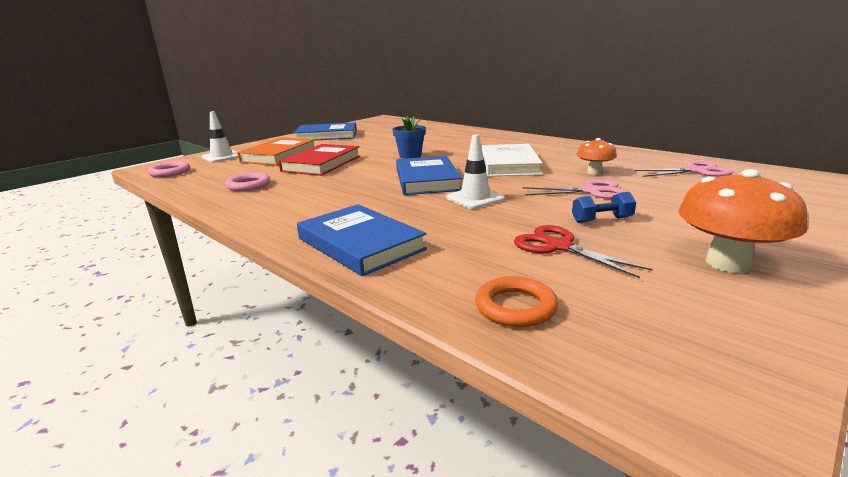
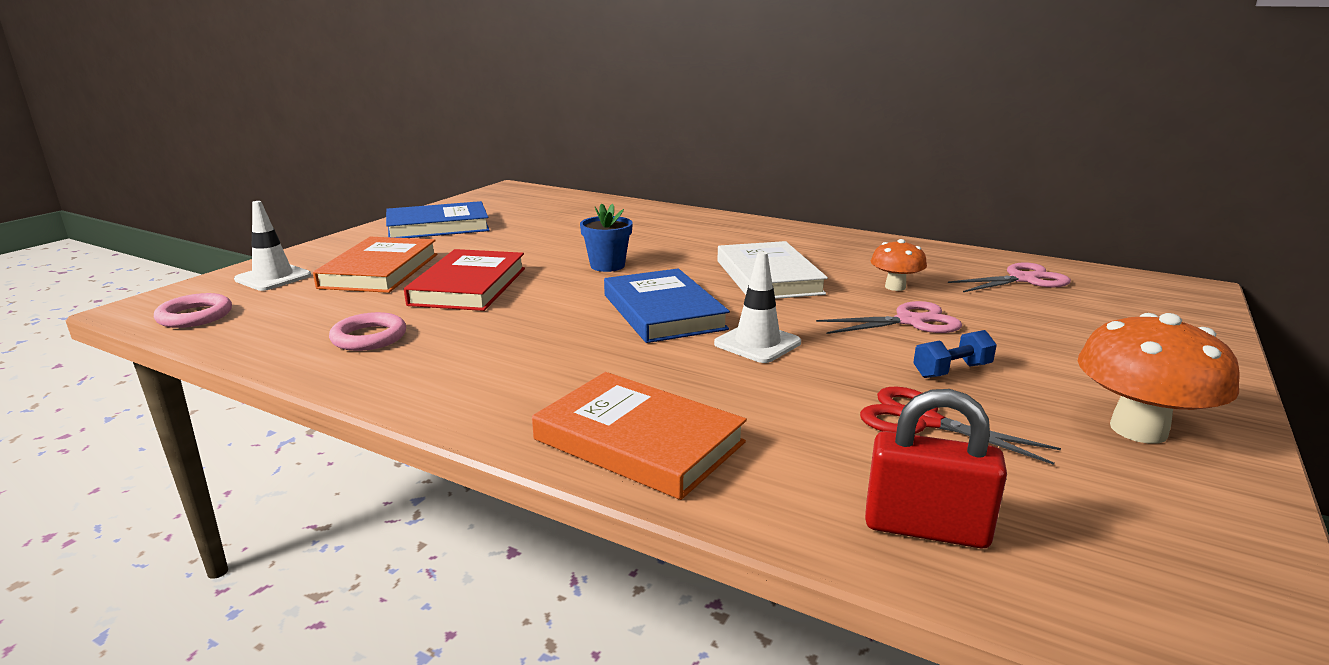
camera: 15 degrees left, 0 degrees up
blue book [297,204,427,276] -> orange book [532,372,747,500]
orange ring [475,276,558,327] -> red padlock [865,389,1007,548]

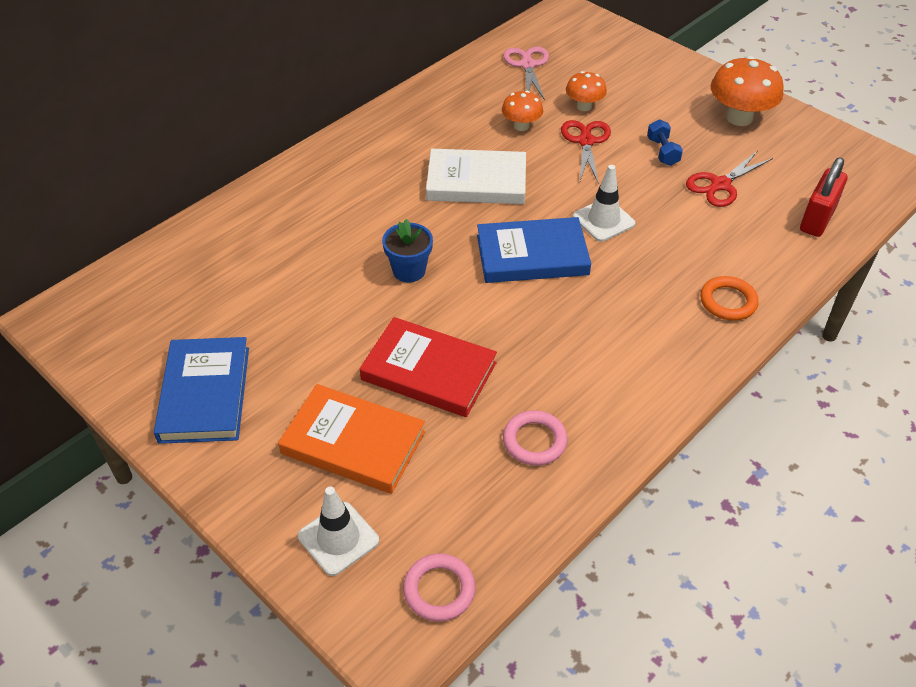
camera: 75 degrees left, 25 degrees up
orange book [532,372,747,500] -> orange ring [700,276,759,321]
pink scissors [816,301,962,334] -> red scissors [561,120,611,184]
none -> orange mushroom [566,71,607,111]

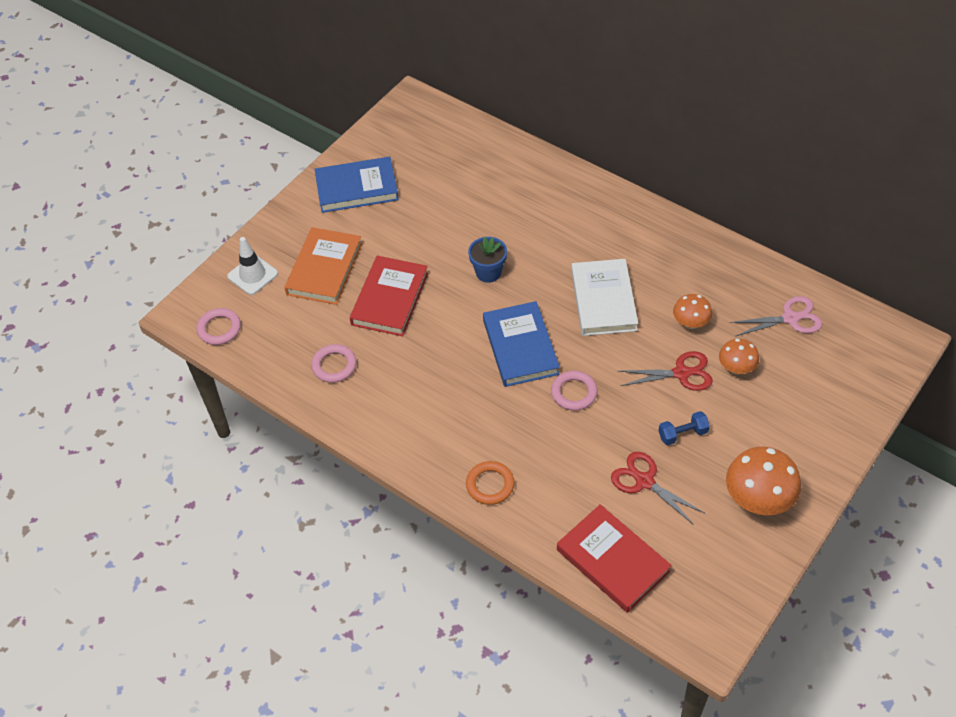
camera: 85 degrees right, 5 degrees up
white traffic cone [573,165,635,242] -> pink ring [551,371,598,411]
red padlock [800,157,848,237] -> red book [557,504,672,613]

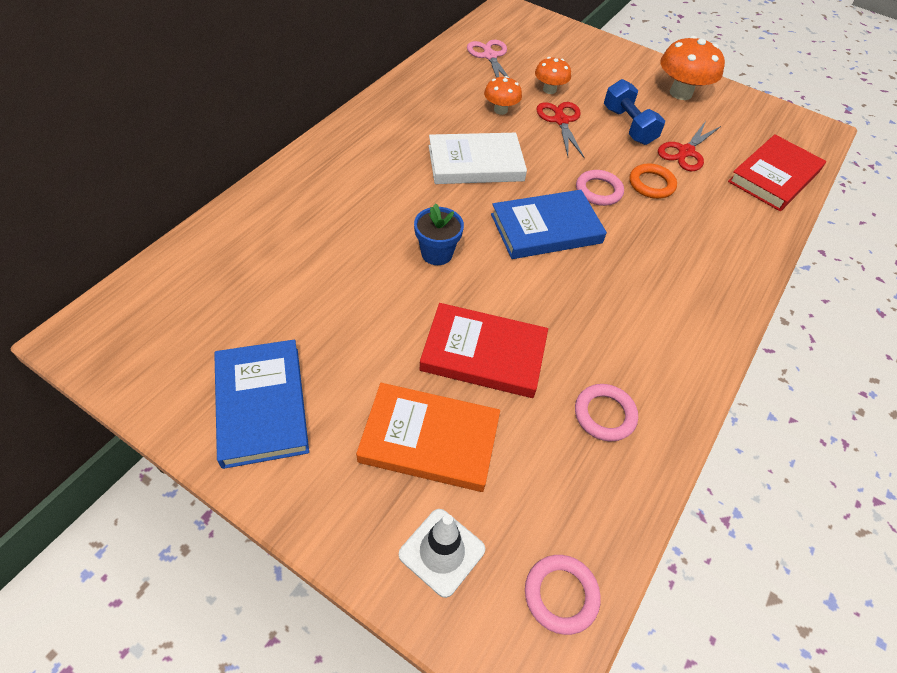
camera: 100 degrees left, 0 degrees up
orange ring [466,461,515,505] -> orange ring moved to [629,163,677,199]
blue dumbbell [658,411,710,445] -> blue dumbbell [604,79,665,145], size x1.57

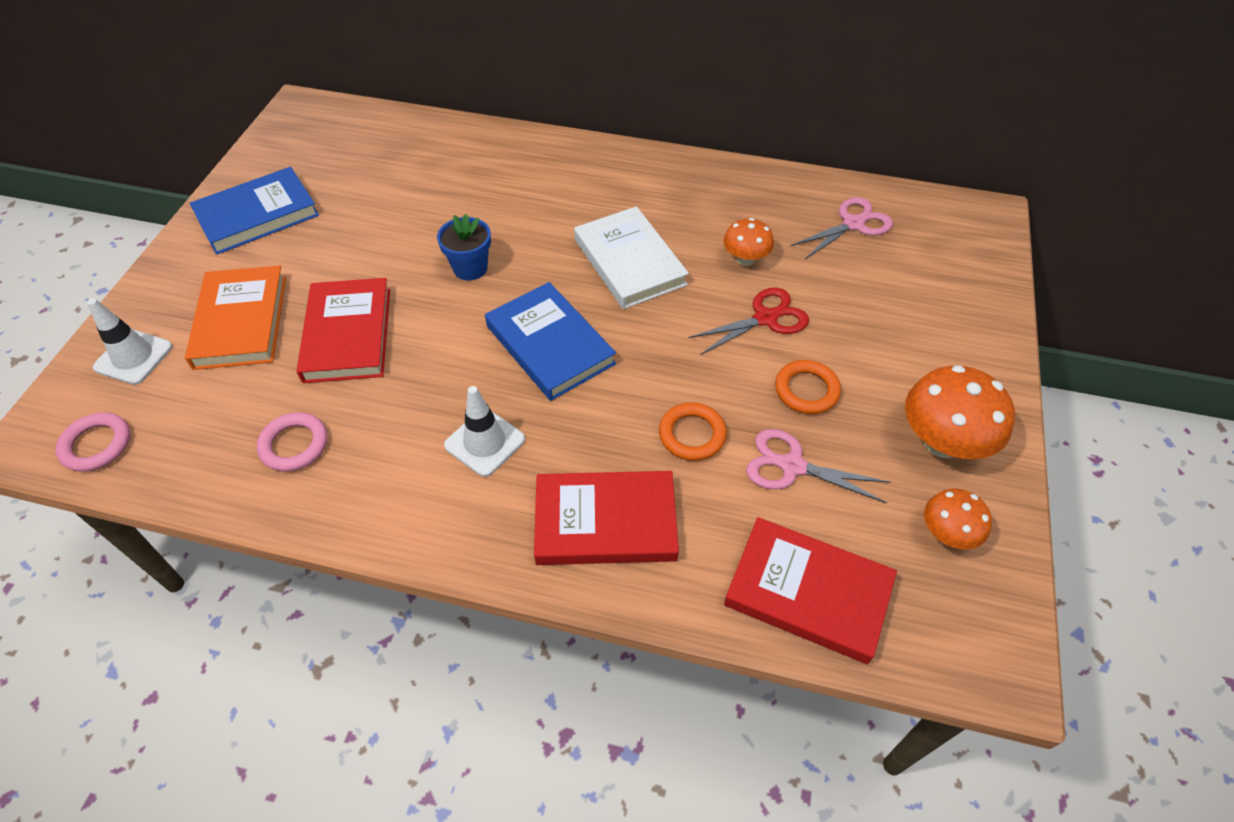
camera: 75 degrees right, 0 degrees up
orange mushroom [535,57,571,94] -> orange mushroom moved to [924,489,992,550]
pink ring [576,170,624,206] -> none
blue dumbbell [604,79,665,145] -> orange ring [775,360,841,414]
red scissors [658,121,721,171] -> pink scissors [746,429,891,503]
none -> white traffic cone [444,386,525,477]
none -> red book [534,471,679,565]

